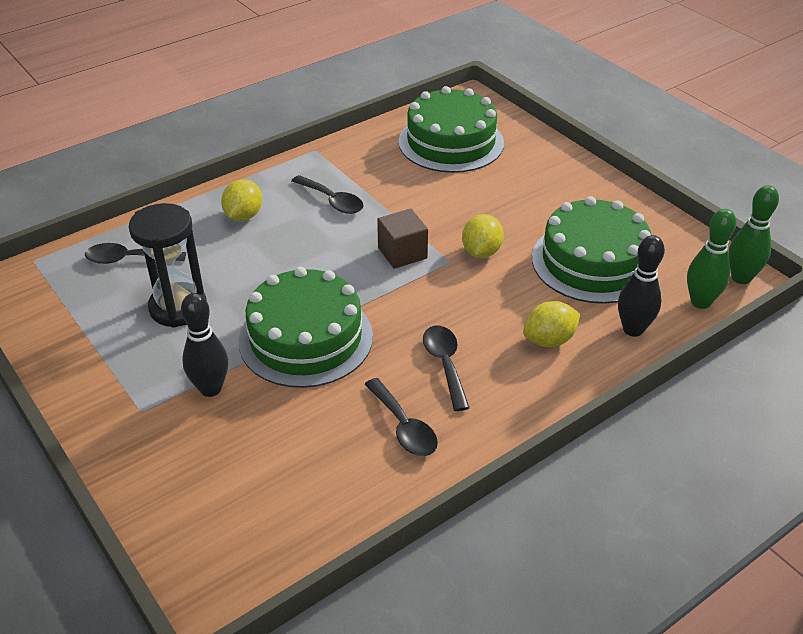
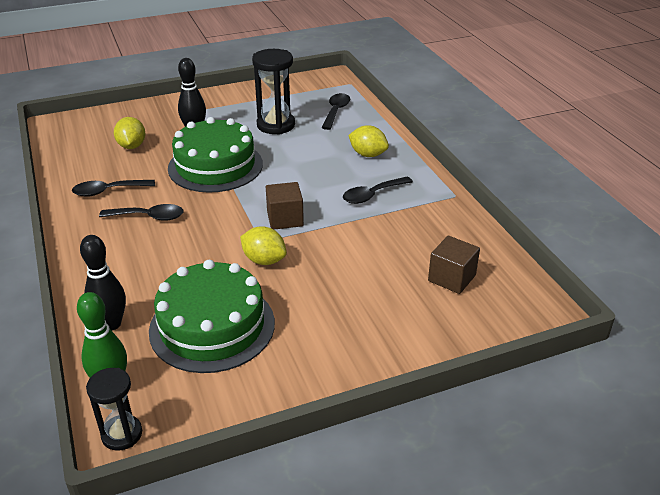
camera: 105 degrees right, 5 degrees down
green cake [399,86,504,173] -> brown cube [428,236,480,294]
yellow lemon [523,301,580,347] -> yellow lemon moved to [114,117,146,149]
green bowling pin [728,185,779,284] -> black hourglass [86,368,142,451]

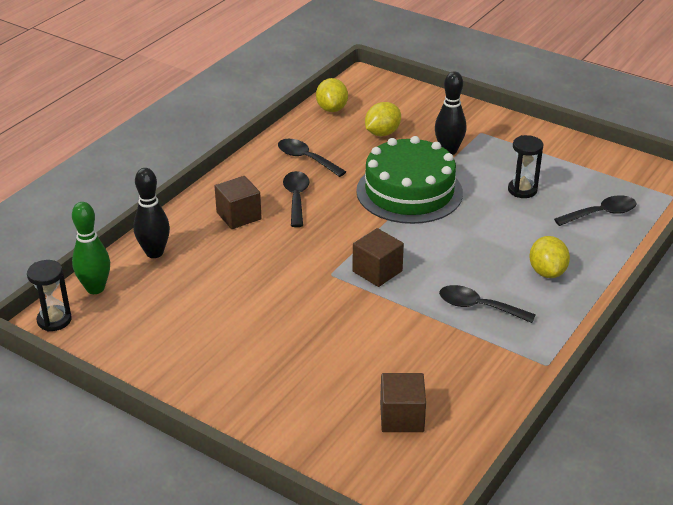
camera: 55 degrees right, 0 degrees up
black spoon [99,204,183,221] -> black spoon turned 150 degrees counterclockwise [283,171,310,227]
green cake [149,260,275,373] -> none
yellow lemon [240,226,287,265] -> yellow lemon moved to [316,78,348,112]
black hourglass [252,49,295,135] -> black hourglass [508,135,543,198], size x0.63
none -> brown cube [215,176,262,229]

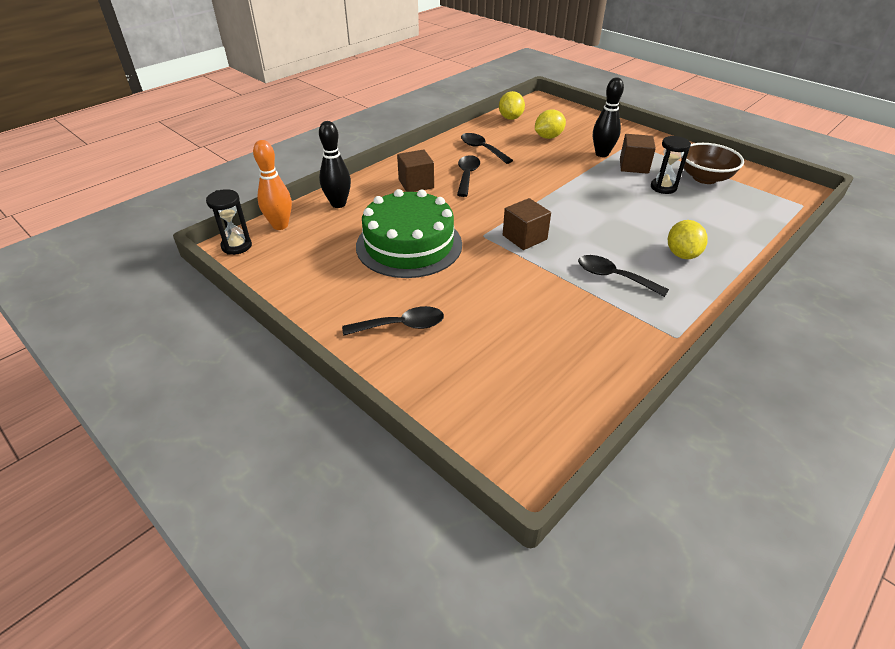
camera: 10 degrees right, 5 degrees up
green bowling pin [72,202,110,294] -> orange bowling pin [253,140,292,230]
green cake [356,136,463,224] -> green cake moved to [356,189,462,278]
brown cube [380,373,426,432] -> brown cube moved to [620,134,656,174]
black spoon [554,195,637,226] -> black spoon moved to [342,306,444,336]
none -> brown bowl [681,143,744,184]

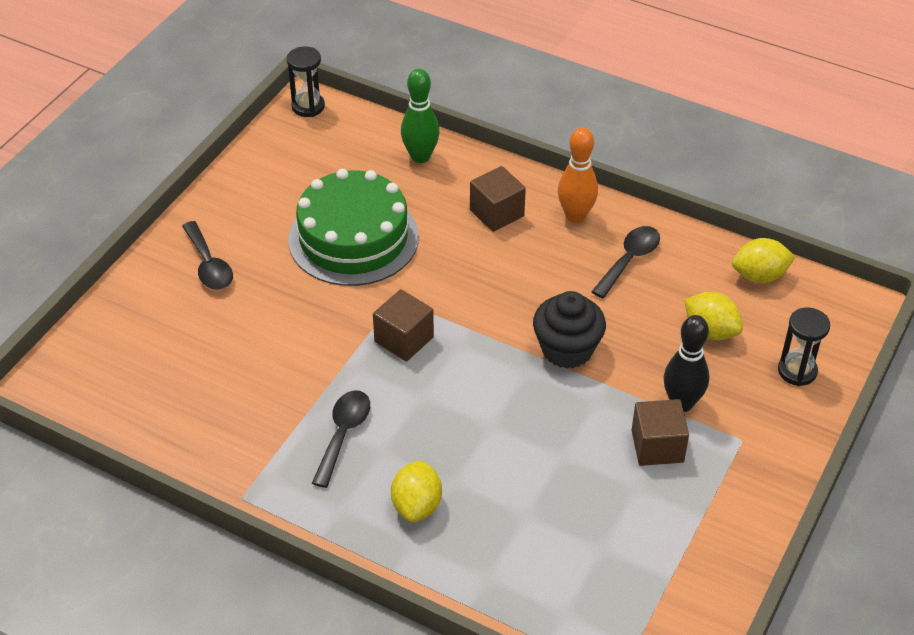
camera: 75 degrees right, 5 degrees up
orange bowling pin [253,140,292,230] -> orange bowling pin moved to [558,127,598,223]
black bowling pin [319,121,351,208] -> green bowling pin [401,69,440,163]
black spoon [457,155,480,197] -> none
black hourglass [651,136,691,194] -> black hourglass moved to [778,307,830,386]
yellow lemon [668,220,708,259] -> yellow lemon turned 75 degrees counterclockwise [391,460,442,523]
brown bowl [681,143,744,184] -> none
none -> black cupcake [533,291,606,369]

